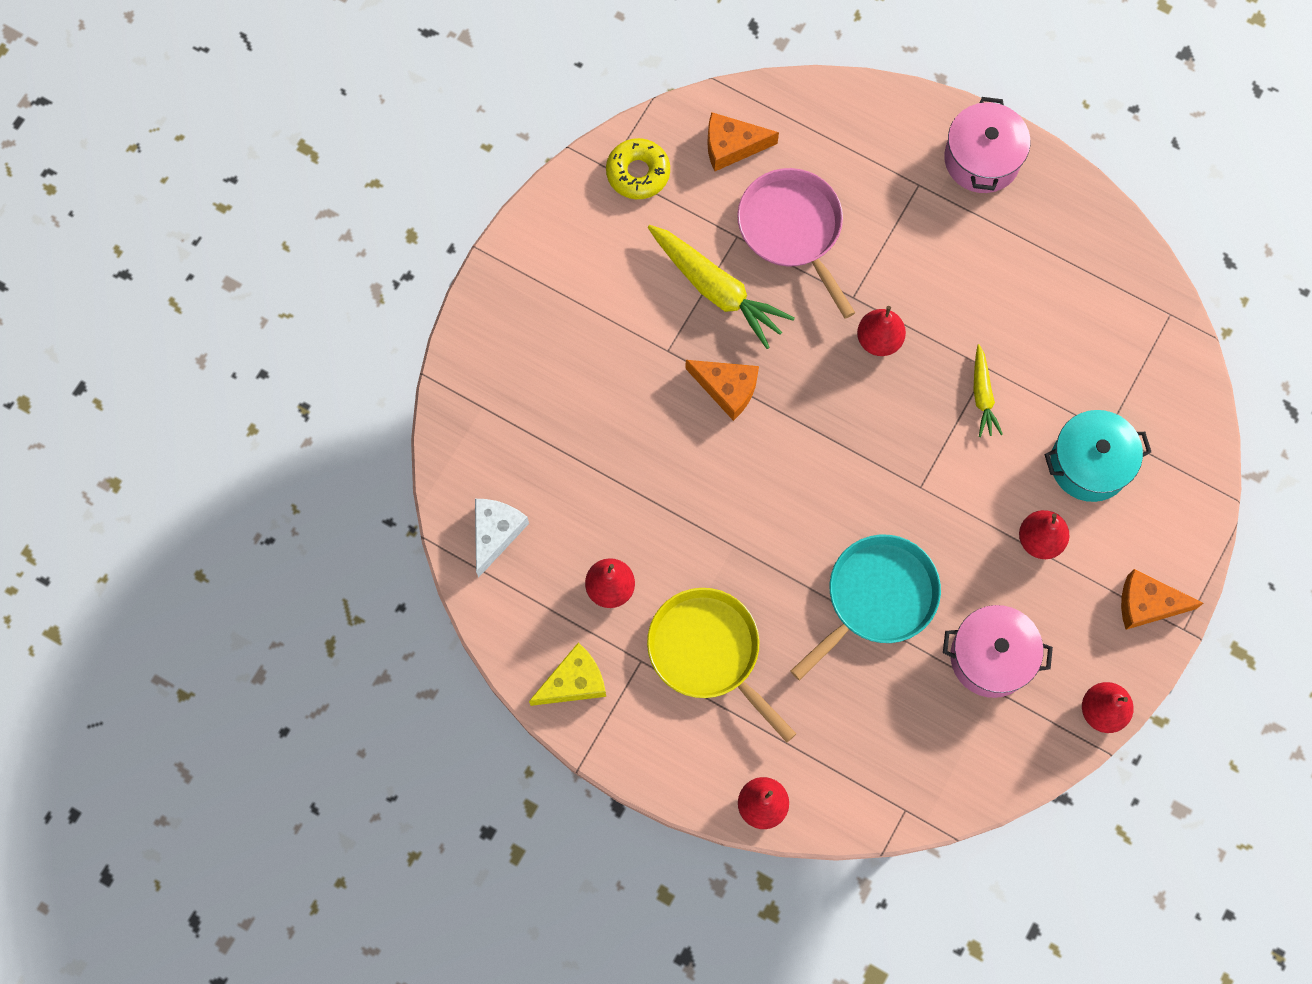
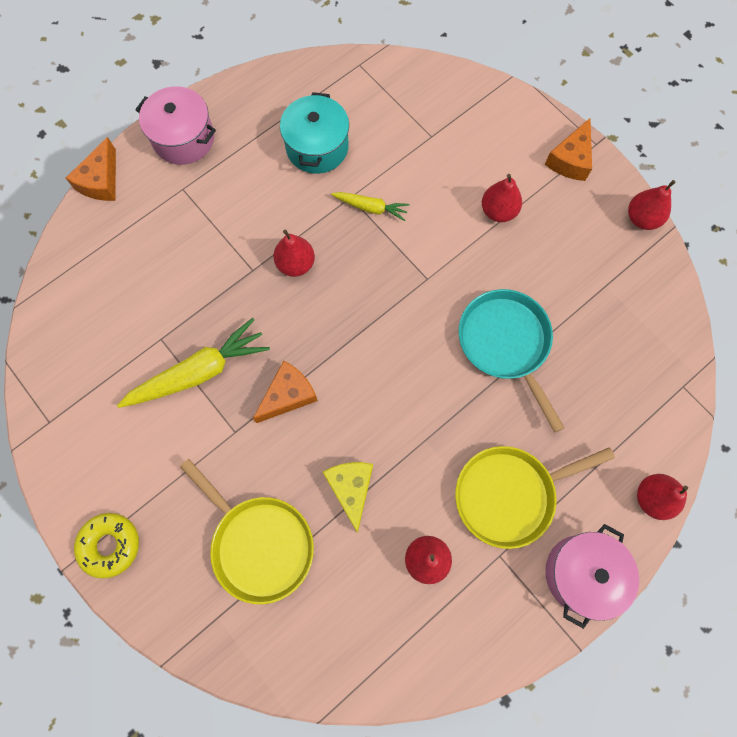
camera: 70 degrees left, 0 degrees up
white cheese [475,499,529,578] -> none
yellow cheese [529,642,606,706] -> yellow cheese moved to [323,462,373,533]
yellow donut [606,138,670,199] -> yellow donut moved to [74,513,139,579]
orange cheese [707,112,779,171] -> orange cheese moved to [66,137,116,201]
pink pan [737,168,855,319] -> none
pink pot [943,605,1053,698] -> pink pot moved to [545,524,639,629]
turquoise pot [1044,410,1151,502] -> turquoise pot moved to [280,92,349,174]
none -> yellow pan [180,459,314,604]

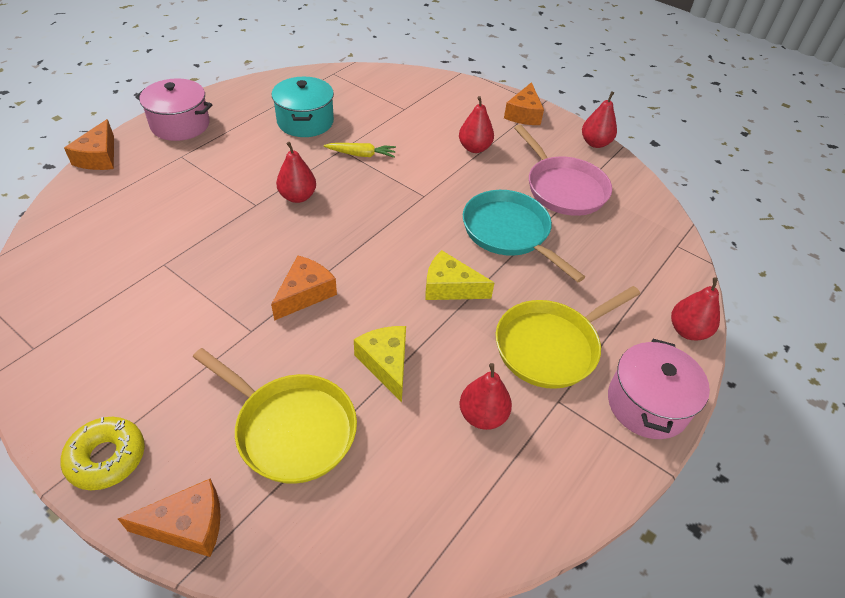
camera: 15 degrees left, 25 degrees down
yellow carrot [117,318,270,408] -> none
none -> orange cheese [118,478,221,557]
none -> yellow cheese [426,250,494,300]
none -> pink pan [514,124,612,216]

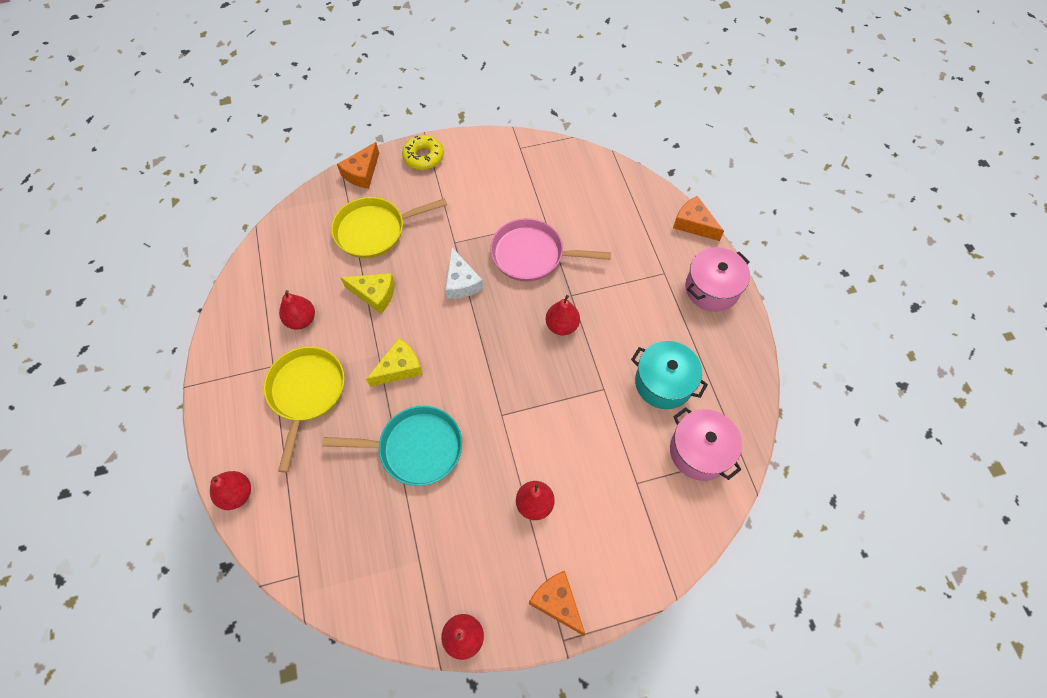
camera: 130 degrees right, 15 degrees up
orange cheese [271,256,337,321] -> white cheese [446,248,483,299]
yellow carrot [324,143,396,158] -> none
pink pan [514,124,612,216] -> pink pan moved to [490,218,611,281]
pink pot [608,339,710,439] -> pink pot moved to [670,407,742,481]

